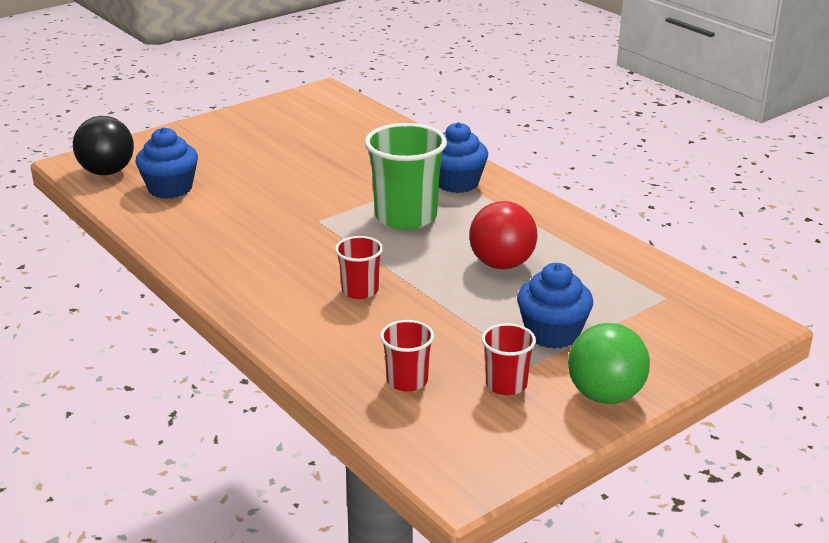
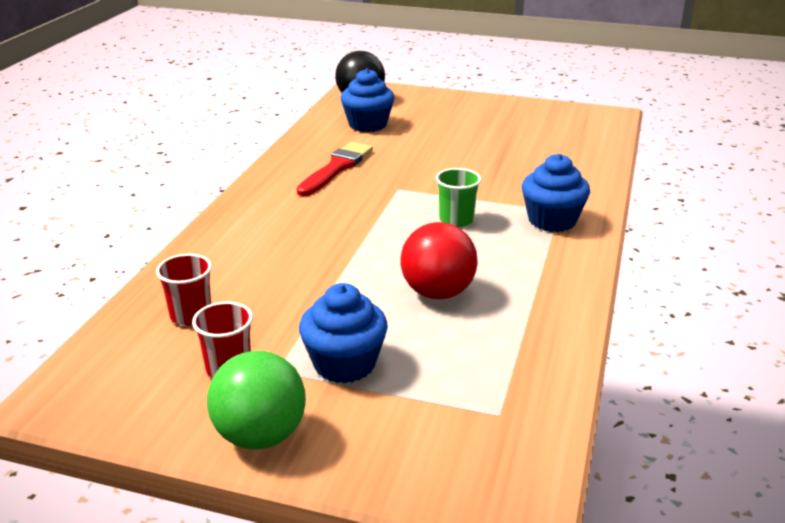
camera: 55 degrees right, 0 degrees up
red cup [335,236,383,299] -> none
green cup [365,123,447,230] -> green cup [436,168,481,227], size x0.53
none -> red brush [296,142,373,196]

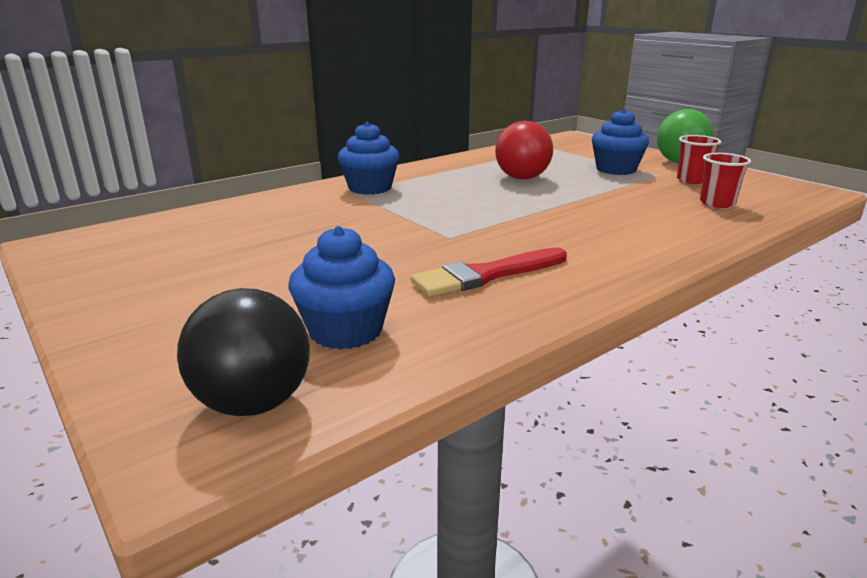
camera: 145 degrees left, 5 degrees down
green cup [436,168,481,227] -> none

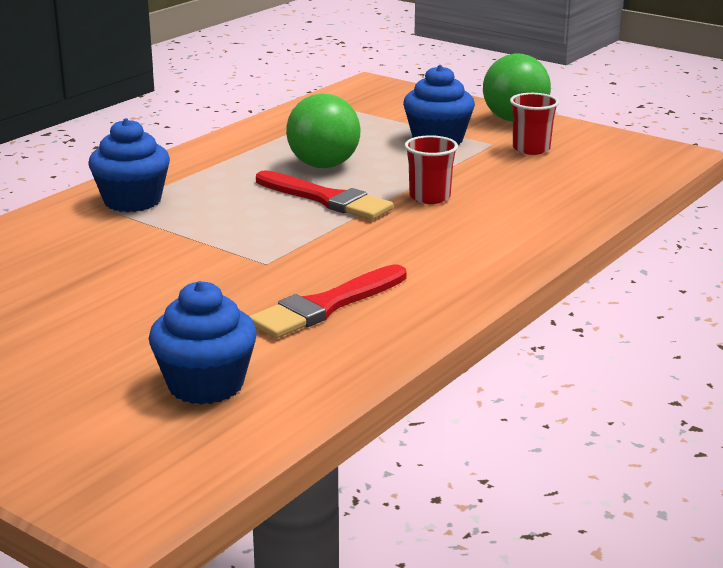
camera: 15 degrees left, 0 degrees up
black ball [177,288,310,416] -> none
red ball [495,121,553,180] -> green ball [286,94,361,168]
red cup [700,153,751,208] -> red cup moved to [405,135,458,204]
none -> red brush [256,170,393,220]

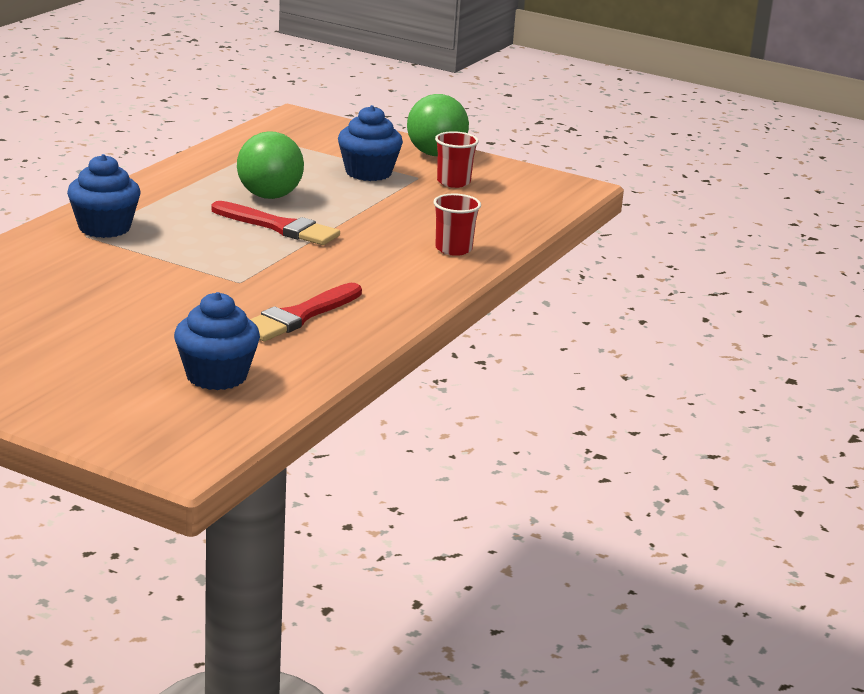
camera: 10 degrees left, 0 degrees up
red cup [405,135,458,204] -> red cup moved to [433,193,481,256]

